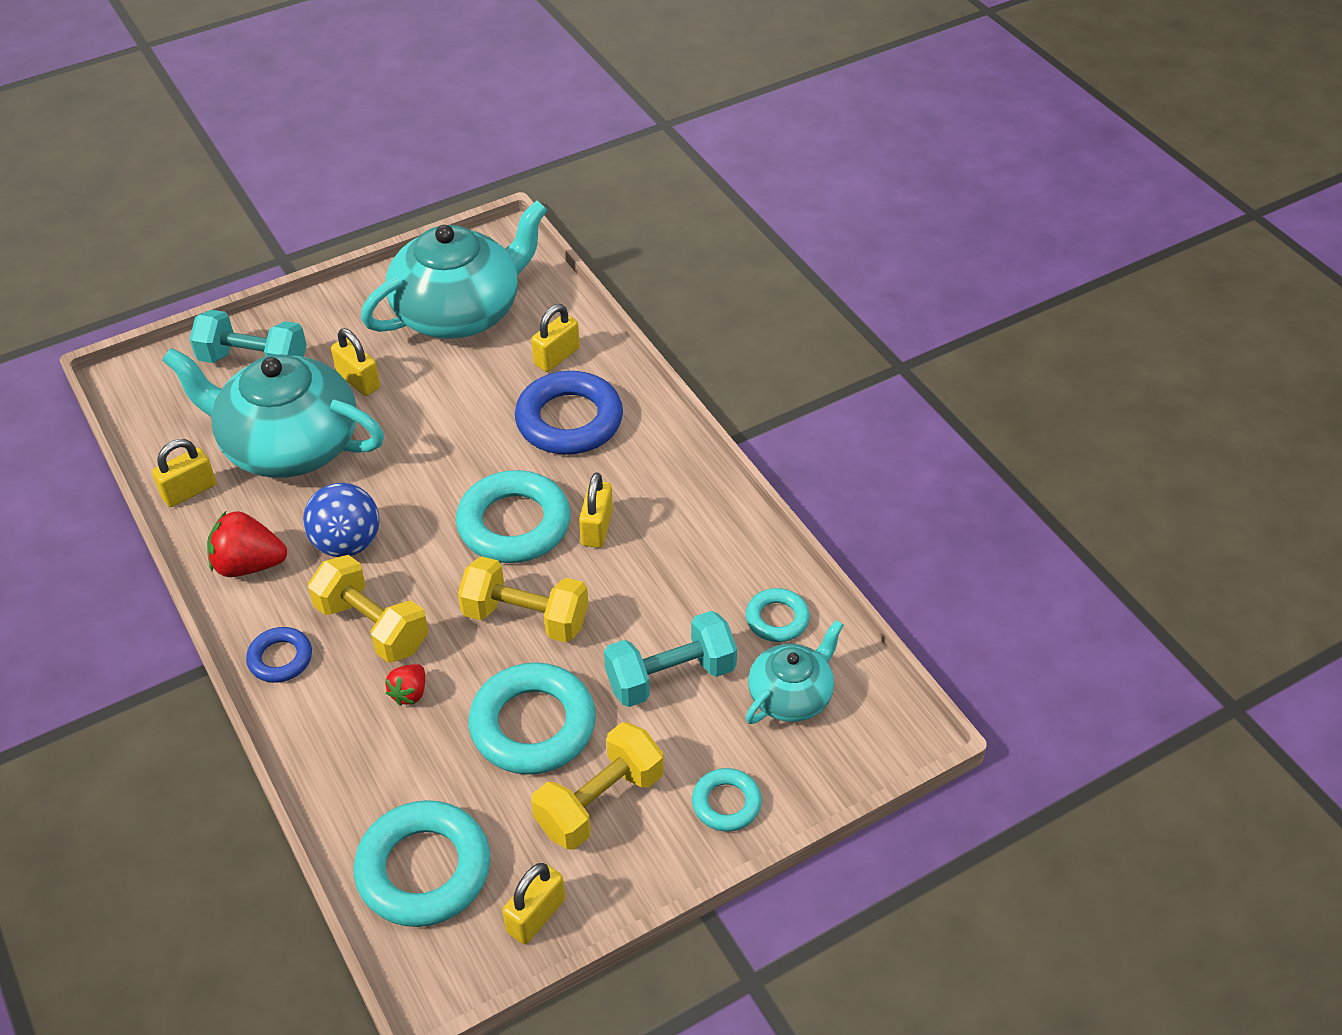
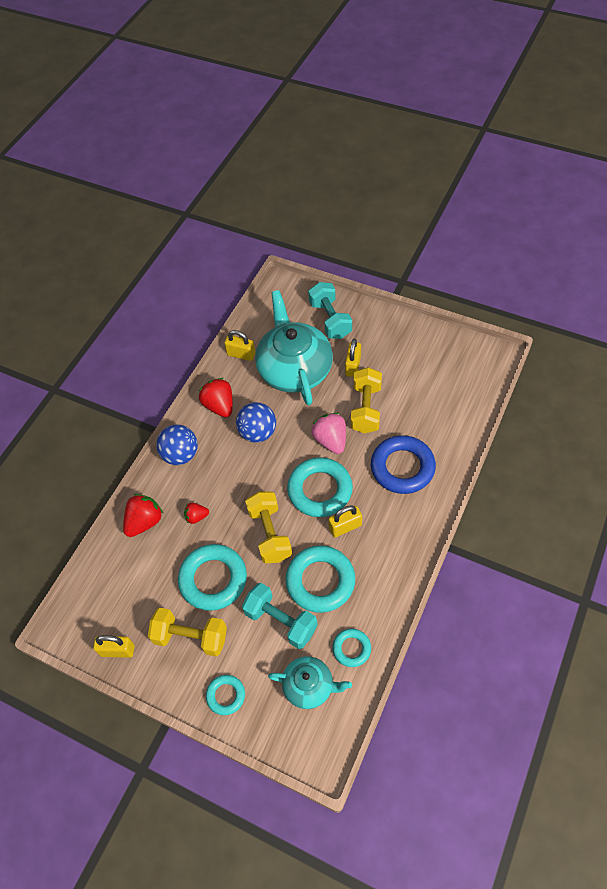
camera: 60 degrees right, 10 degrees up
blue ring [246,627,312,683] -> blue ball [156,424,198,465]
yellow dumbbell [308,555,429,663] -> yellow dumbbell moved to [351,367,382,434]
turquoise ring [354,800,490,927] -> turquoise ring moved to [285,546,355,613]
turquoise teapot [361,201,547,339] -> none
yellow padlock [531,304,580,372] -> none
none -> red strawberry [123,494,164,537]
none -> pink strawberry [311,413,346,454]

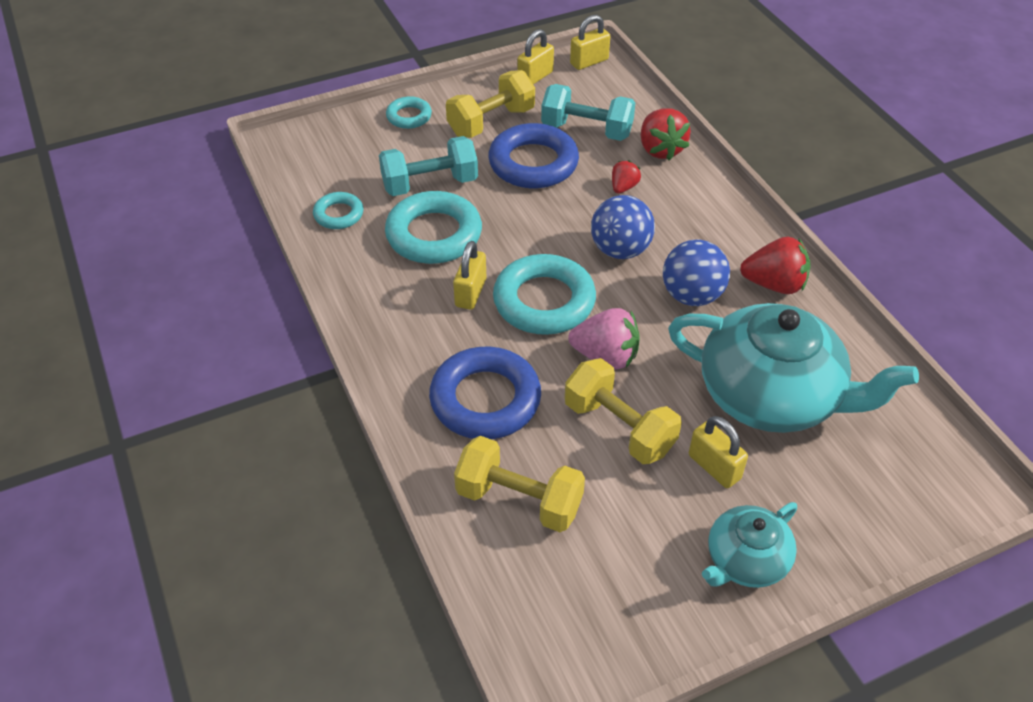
camera: 125 degrees right, 10 degrees down
blue ball [156,424,198,465] -> blue ball moved to [591,195,655,259]
turquoise ring [178,544,247,611] -> blue ring [488,123,579,188]
yellow padlock [224,330,255,361] -> yellow padlock moved to [570,15,610,70]
yellow dumbbell [245,491,292,563] -> yellow dumbbell moved to [454,436,585,532]
turquoise teapot [268,656,352,709] -> turquoise teapot moved to [702,502,797,588]
turquoise dumbbell [308,282,352,339] -> turquoise dumbbell moved to [541,84,635,141]

